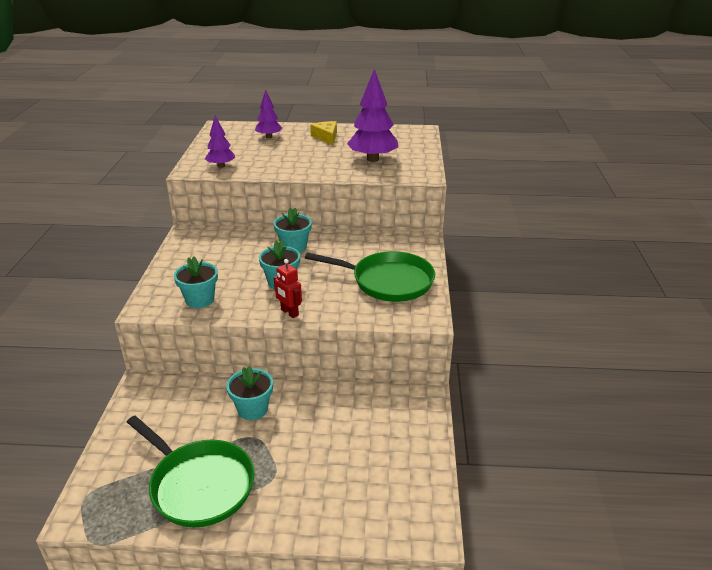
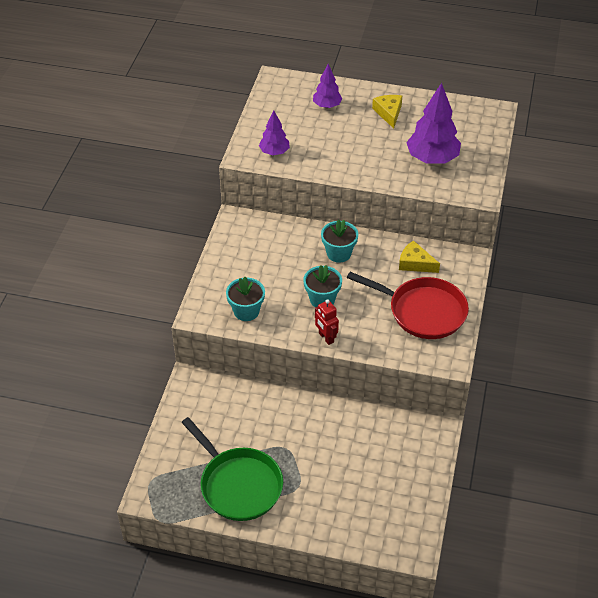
camera: 10 degrees right, 15 degrees up
turquoise flower pot [226,366,273,420] -> none
green pan [305,251,435,302] -> red pan [347,272,469,339]
none -> yellow cheese [399,240,440,273]

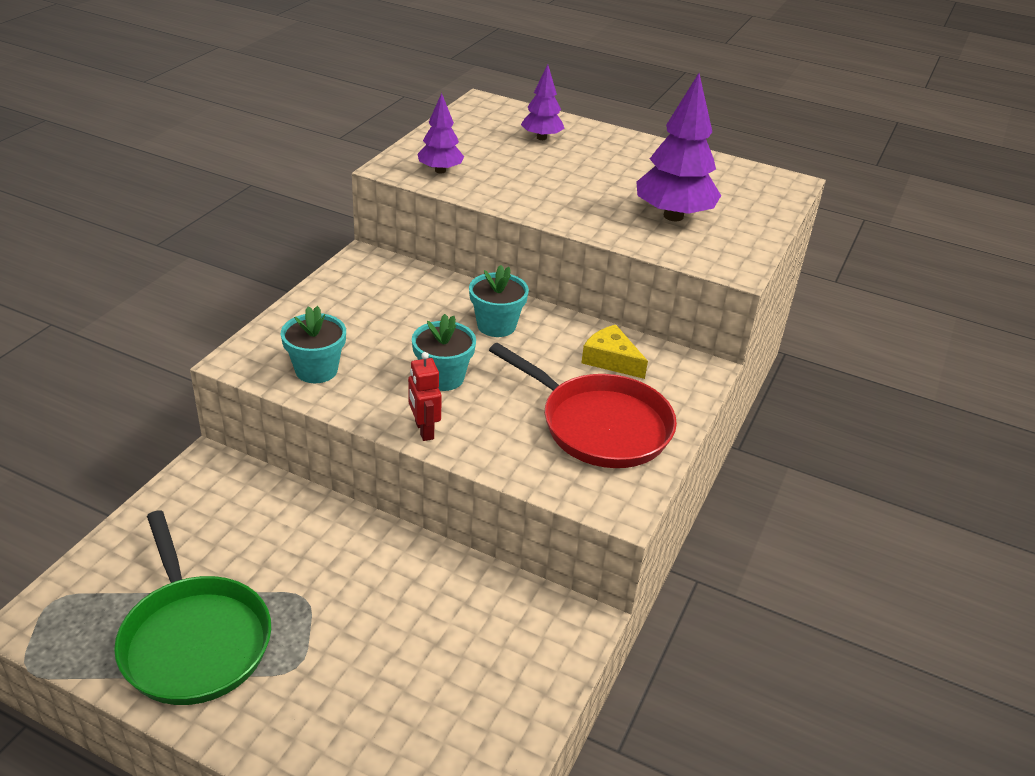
camera: 10 degrees right, 10 degrees down
yellow cheese [372,95,402,129] -> none

